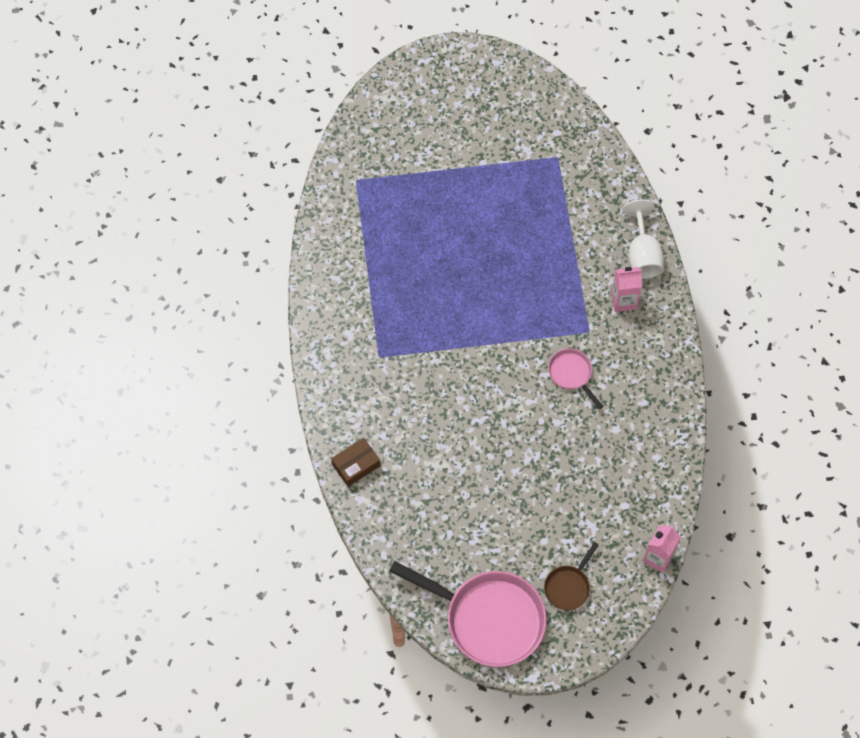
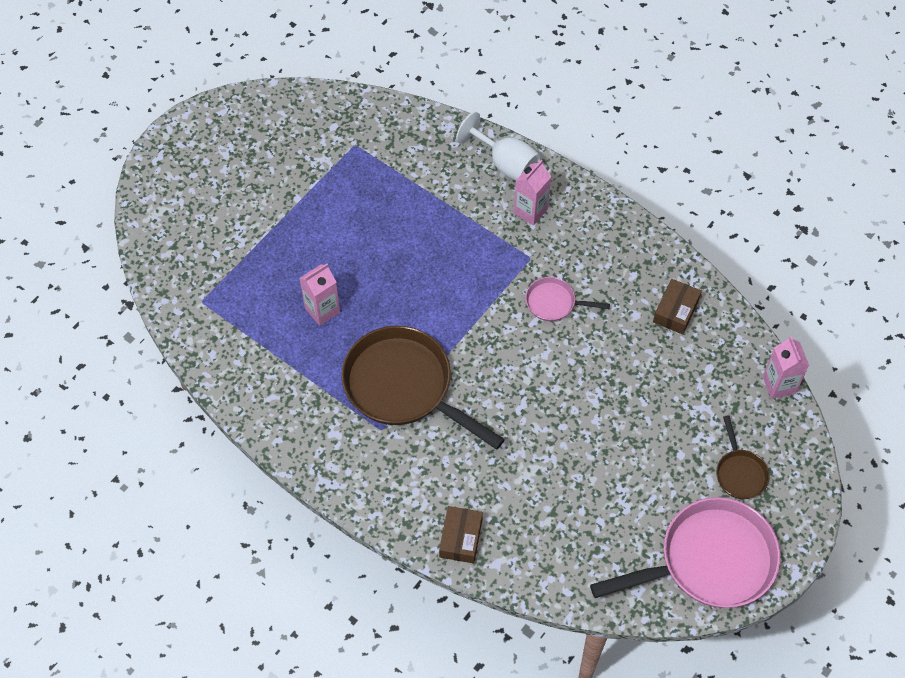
camera: 45 degrees left, 5 degrees down
none -> pink carton [300,264,340,326]
none -> brown pan [341,326,505,450]
none -> brown box [653,279,702,334]

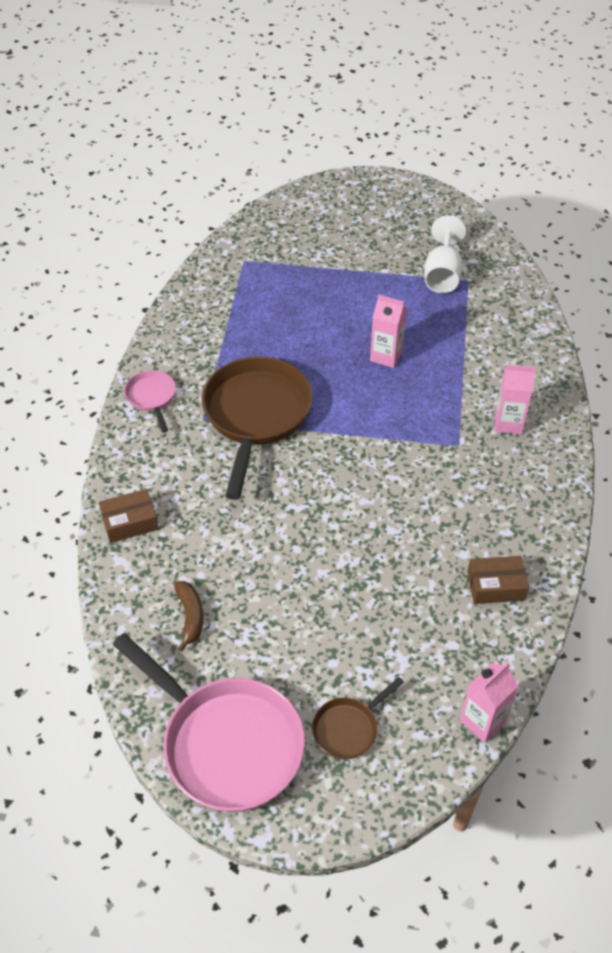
camera: 60 degrees right, 10 degrees down
pink carton [300,264,340,326] -> pink carton moved to [370,295,407,368]
white goblet [456,112,541,181] -> white goblet moved to [424,215,466,293]
pink pan [525,277,610,321] -> pink pan moved to [124,370,176,432]
none -> brown banana [174,581,204,652]

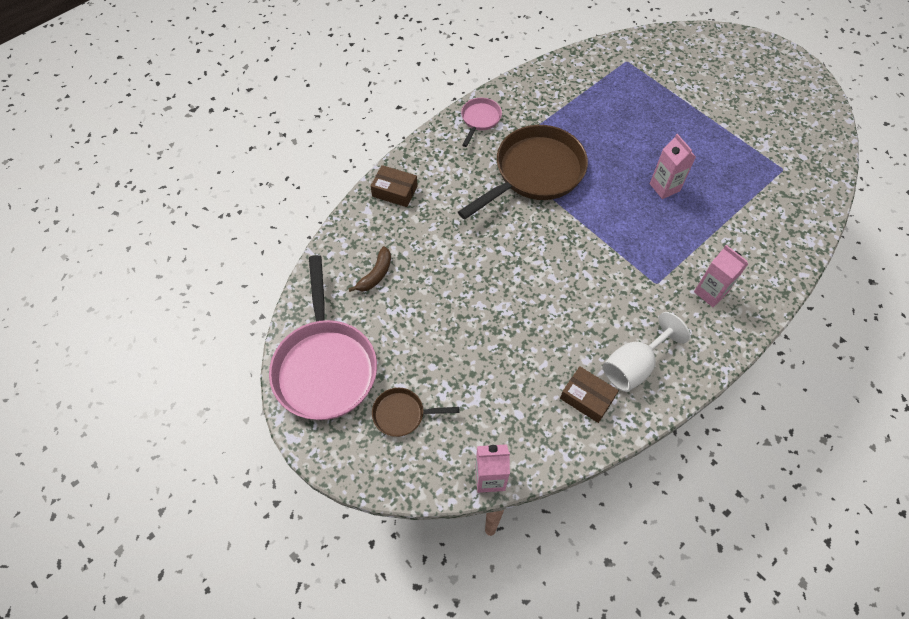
camera: 40 degrees right, 10 degrees up
white goblet [424,215,466,293] -> white goblet moved to [603,312,690,392]

